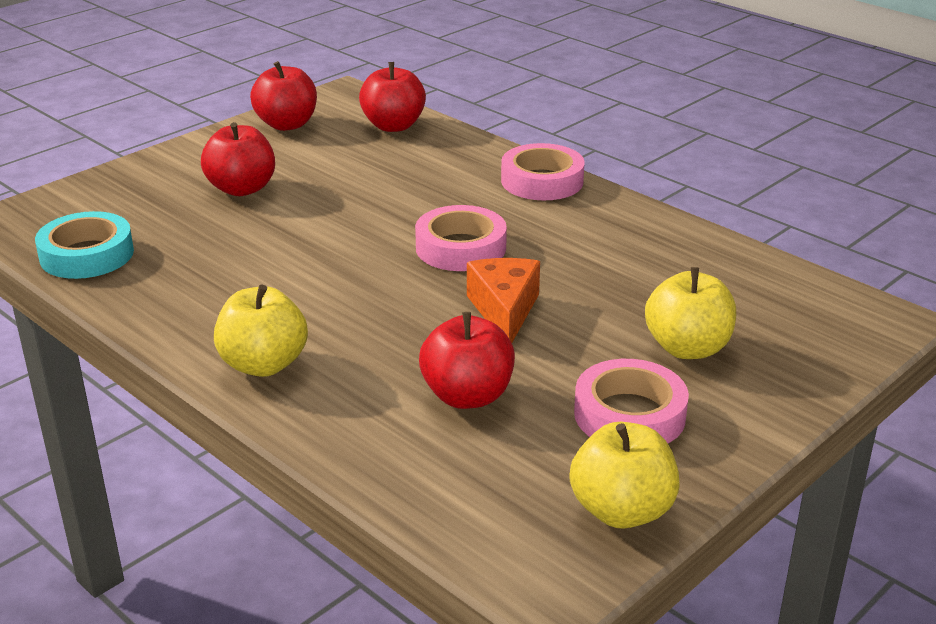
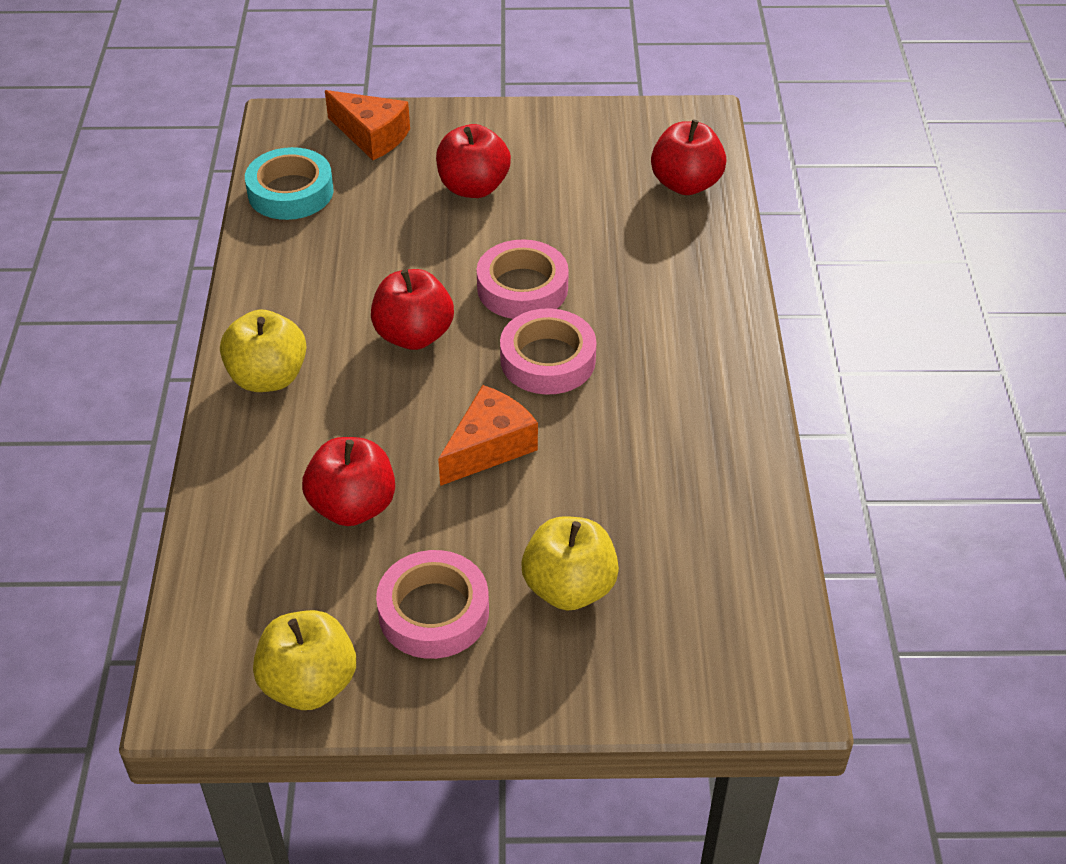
camera: 45 degrees right, 15 degrees up
red apple [250,61,317,131] -> red apple moved to [371,269,454,350]
pink tape [501,143,585,200] -> pink tape moved to [477,239,569,319]
none -> orange cheese [325,90,410,160]

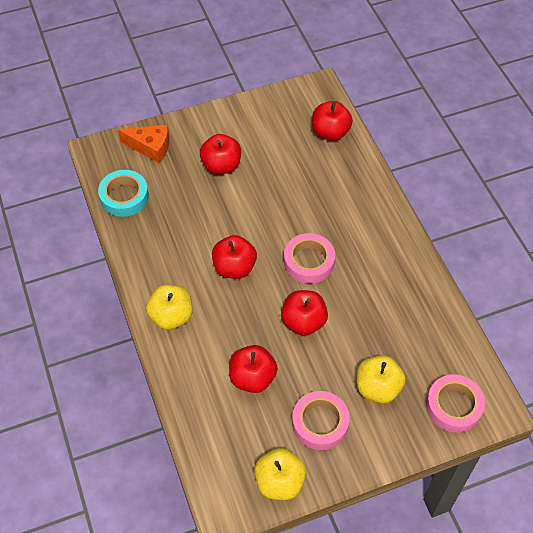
camera: 20 degrees left, 10 degrees up
orange cheese [438,385,538,486] -> red apple [281,290,328,336]
pink tape [477,239,569,319] -> pink tape moved to [426,374,485,433]

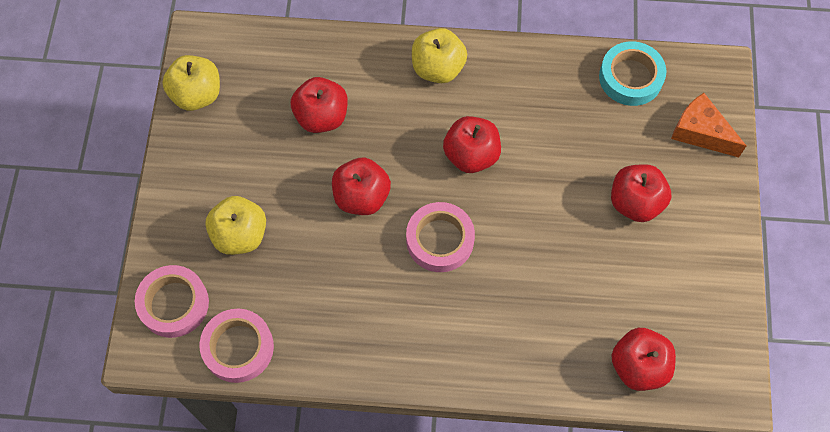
camera: 115 degrees right, 10 degrees up
orange cheese [118,125,169,163] -> orange cheese turned 90 degrees clockwise [671,93,746,157]
pink tape [292,391,350,450] -> pink tape moved to [200,309,274,383]

